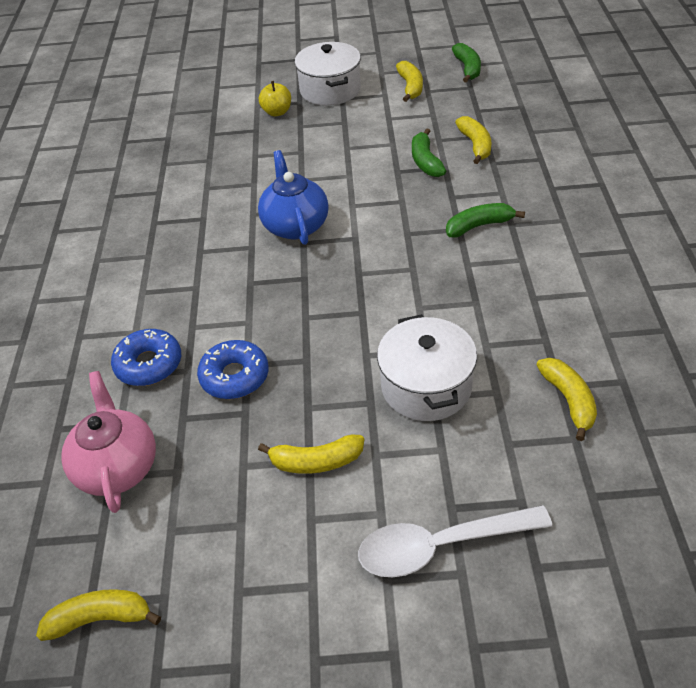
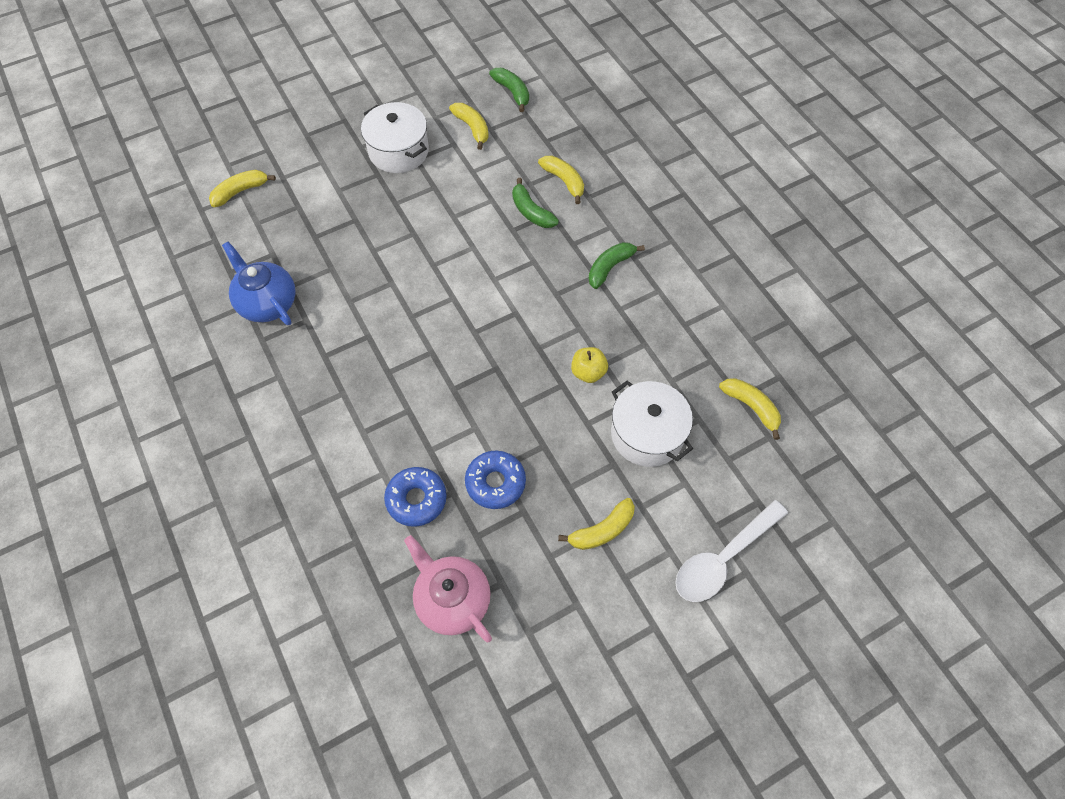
camera: 30 degrees left, 15 degrees up
yellow banana [36,589,161,641] -> yellow banana moved to [209,170,276,207]
blue teapot [258,150,329,245] -> blue teapot moved to [222,242,295,325]
yellow apple [259,81,291,116] -> yellow apple moved to [571,347,608,383]

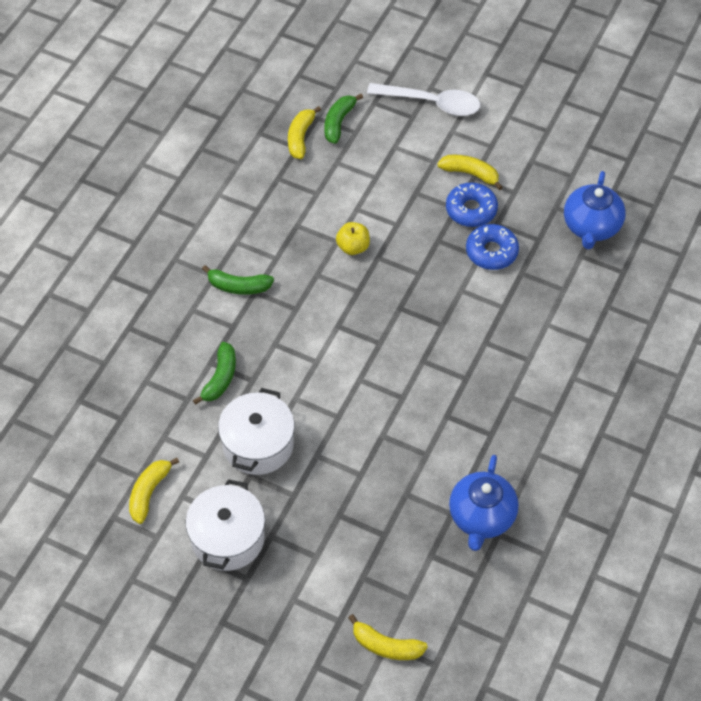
camera: 125 degrees left, 5 degrees down
blue donut [384,467,447,527] -> blue donut moved to [446,182,498,227]
pink teapot [404,535,492,642] -> blue teapot [564,171,626,249]
green banana [489,68,529,112] -> green banana moved to [324,94,363,144]
yellow banana [538,156,584,204] -> none
white pot [611,381,693,467] -> white pot moved to [218,388,295,475]

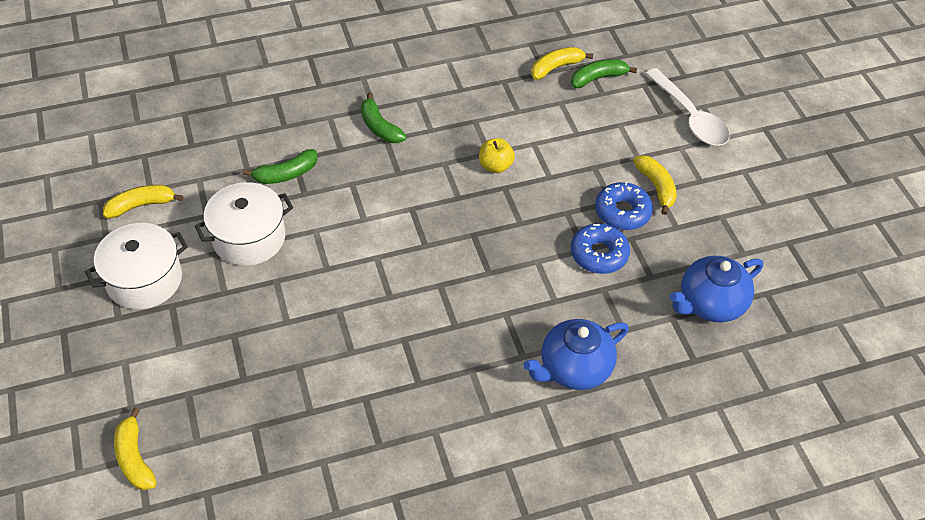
camera: 45 degrees right, 5 degrees down
blue teapot [449,455,518,551] -> blue teapot moved to [523,319,629,390]

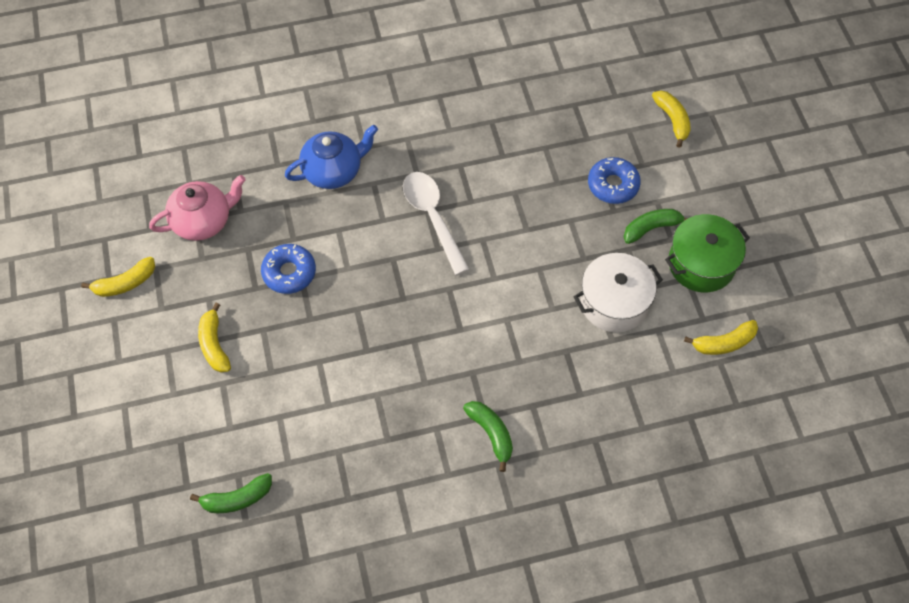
camera: 175 degrees left, 10 degrees up
white pot [85,223,188,309] -> green pot [665,214,750,292]
green banana [243,149,318,184] -> green banana moved to [623,209,688,244]
yellow apple [479,138,515,173] -> none
yellow banana [531,47,593,80] -> yellow banana moved to [81,257,155,297]
blue donut [595,182,653,230] -> blue donut moved to [588,157,641,204]
white spoon [645,68,730,146] -> white spoon moved to [403,172,470,275]
blue teapot [670,256,763,322] -> pink teapot [149,175,246,241]

